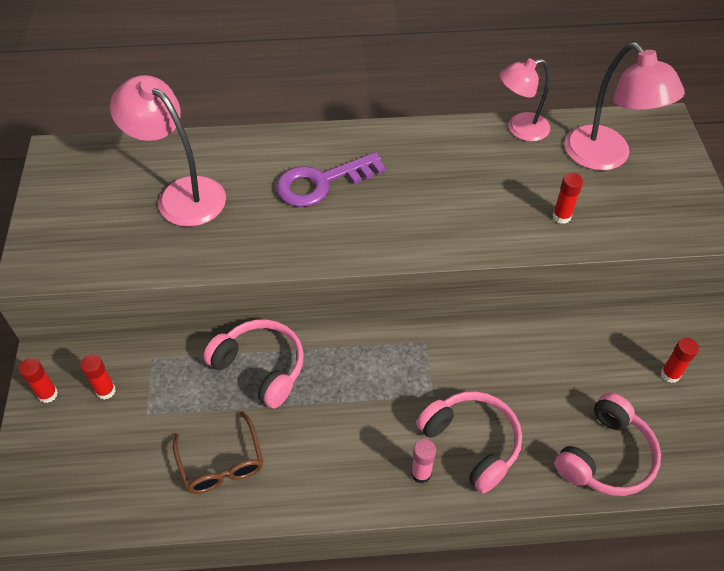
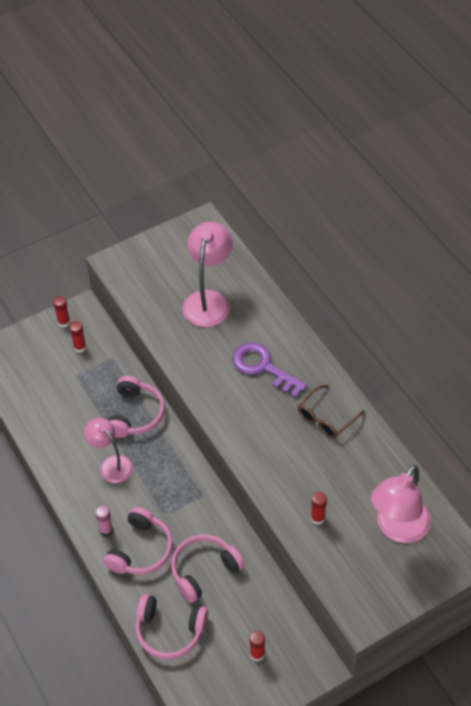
camera: 65 degrees right, 0 degrees up
brown glasses [173,411,263,494] -> brown glasses moved to [298,385,365,439]
pink lamp [500,58,550,141] -> pink lamp moved to [84,418,133,483]
none -> pink headphones [171,534,245,603]

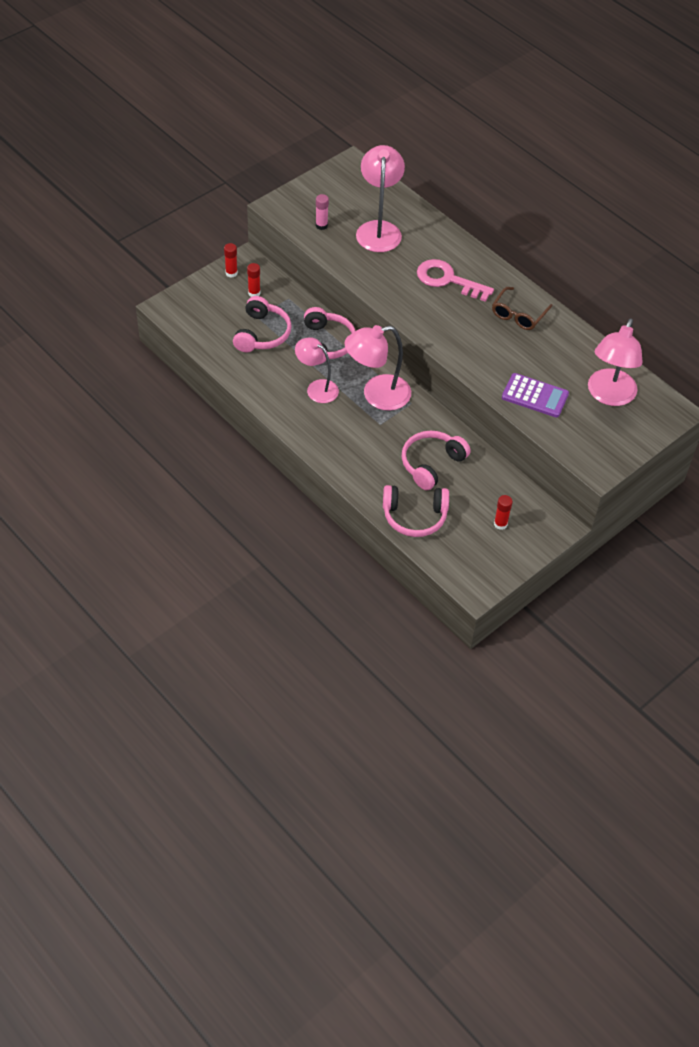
camera: 15 degrees left, 0 degrees up
pink glue stick [95,505,113,536] -> pink glue stick moved to [316,194,329,230]
pink headphones [104,507,173,575] -> pink headphones moved to [233,296,292,352]
purple key [232,342,307,398] -> pink key [417,259,494,302]
red glue stick [311,492,327,525] -> purple calculator [502,373,569,417]
none -> pink lamp [345,325,411,411]

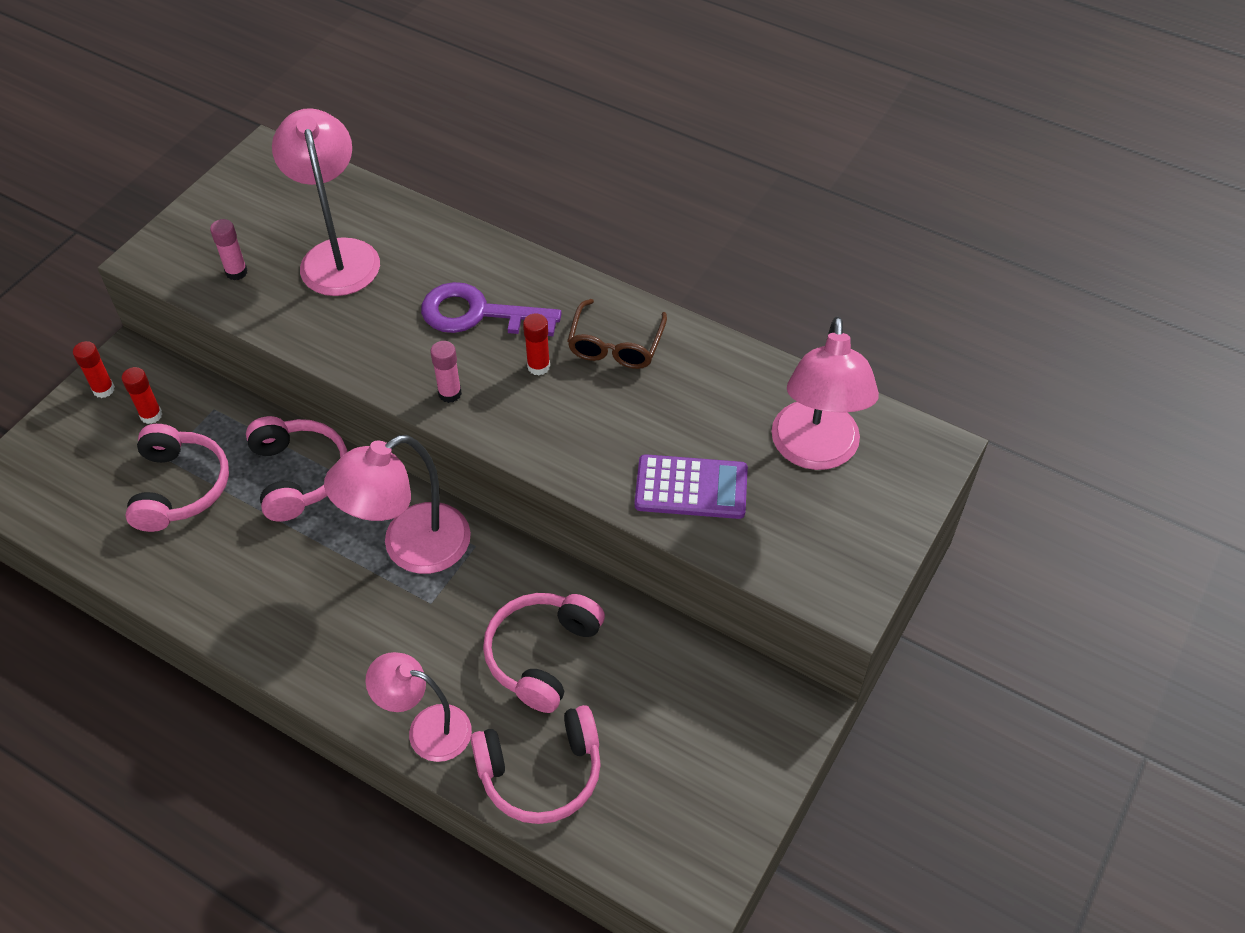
camera: 15 degrees left, 0 degrees up
pink lamp [295,337,339,403] -> pink lamp moved to [365,652,472,762]
pink key [417,259,494,302] -> purple key [421,282,562,336]
red glue stick [494,495,513,530] -> red glue stick moved to [523,313,550,375]
none -> pink glue stick [430,341,462,403]

